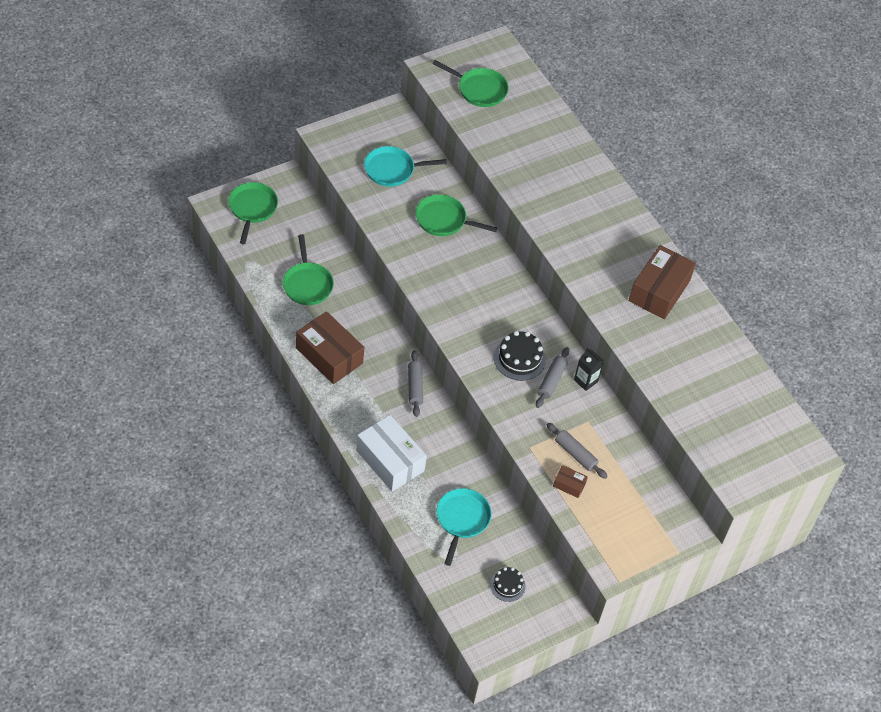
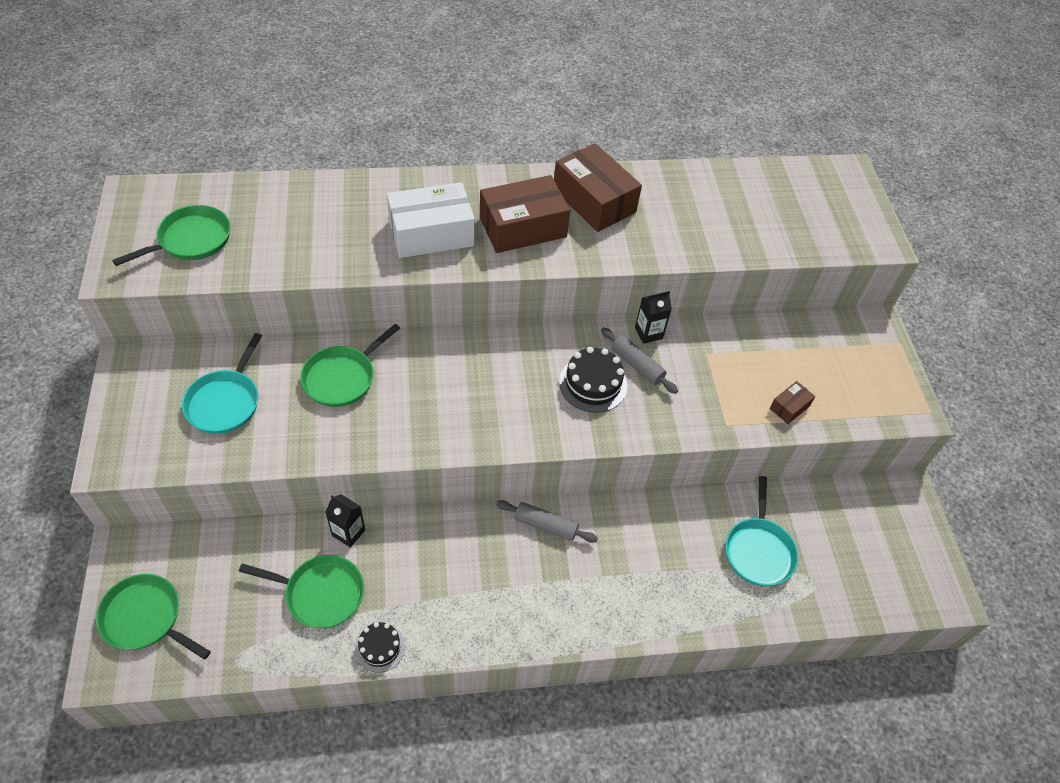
camera: 65 degrees left, 0 degrees up
brown box [296,311,364,384] -> brown box moved to [480,175,570,253]
white box [356,415,427,492] -> white box moved to [387,182,475,258]
turquoise pan [437,488,492,566] -> turquoise pan turned 120 degrees counterclockwise [726,476,798,586]
black cake [490,567,525,602] -> black cake moved to [355,622,405,673]
grey rolling pin [547,423,608,479] -> none
none -> black carton [325,494,365,548]

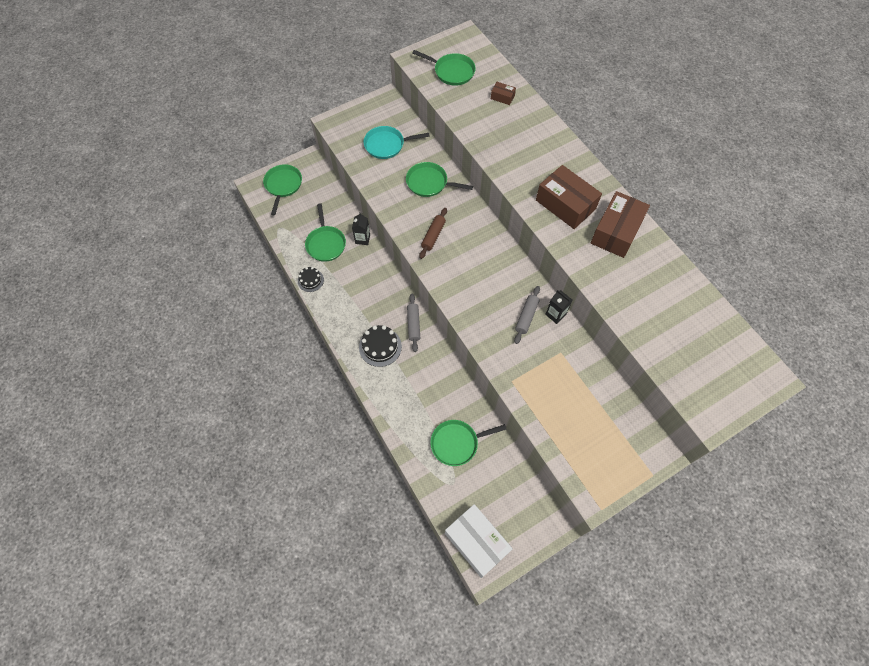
camera: 70 degrees right, 10 degrees up
white box [387,182,475,258] -> white box moved to [445,504,513,578]
black cake [559,347,627,413] -> black cake moved to [359,325,402,367]
turquoise pan [726,476,798,586] -> green pan [430,420,507,466]
brown box [770,381,815,424] -> brown box moved to [491,82,516,105]
none -> brown rolling pin [419,208,447,259]

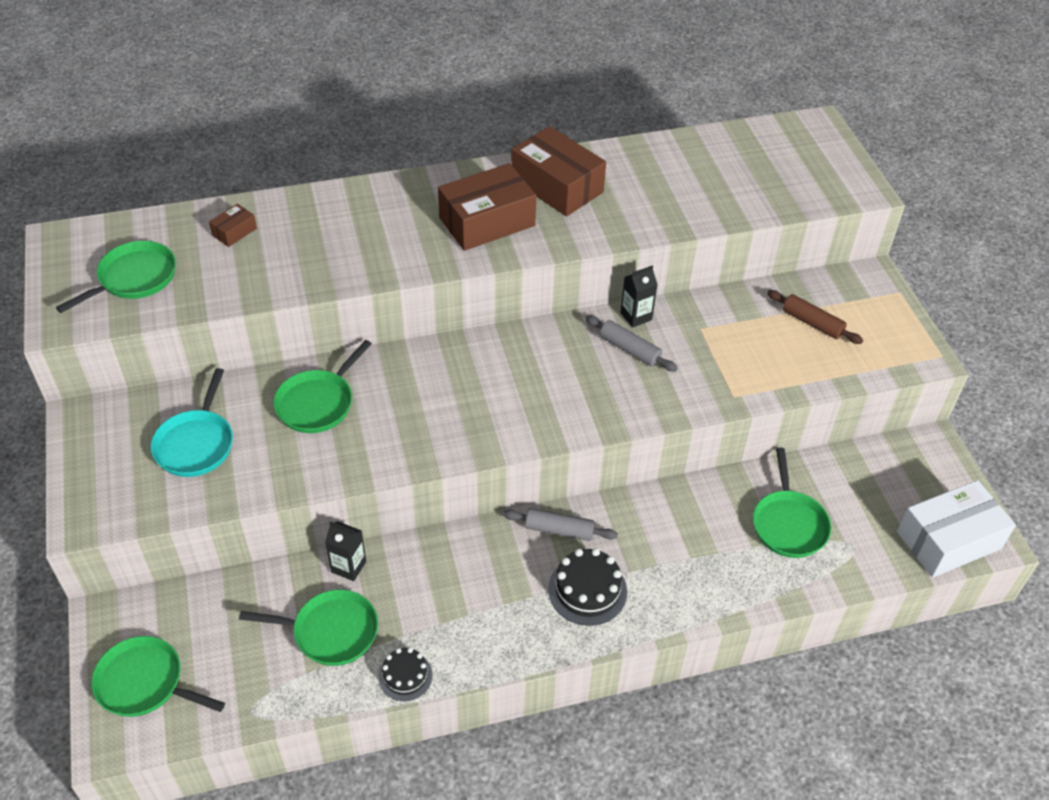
camera: 75 degrees left, 15 degrees down
brown rolling pin [419,208,447,259] -> brown rolling pin moved to [767,290,863,344]

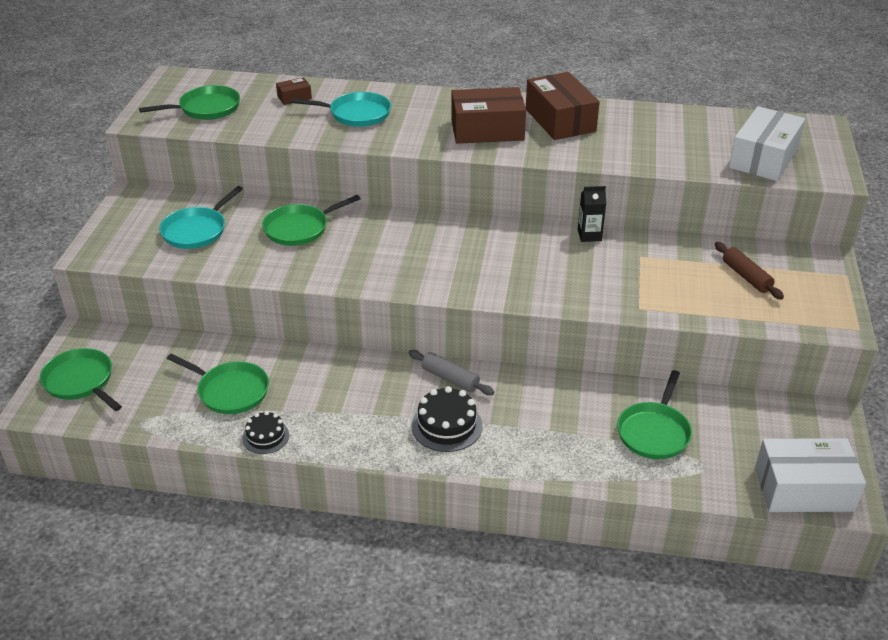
camera: 25 degrees right, 10 degrees down
black carton [325,521,366,581] -> none
grey rolling pin [586,316,678,372] -> none
none -> turquoise pan [291,92,391,127]
none -> white box [729,106,805,181]

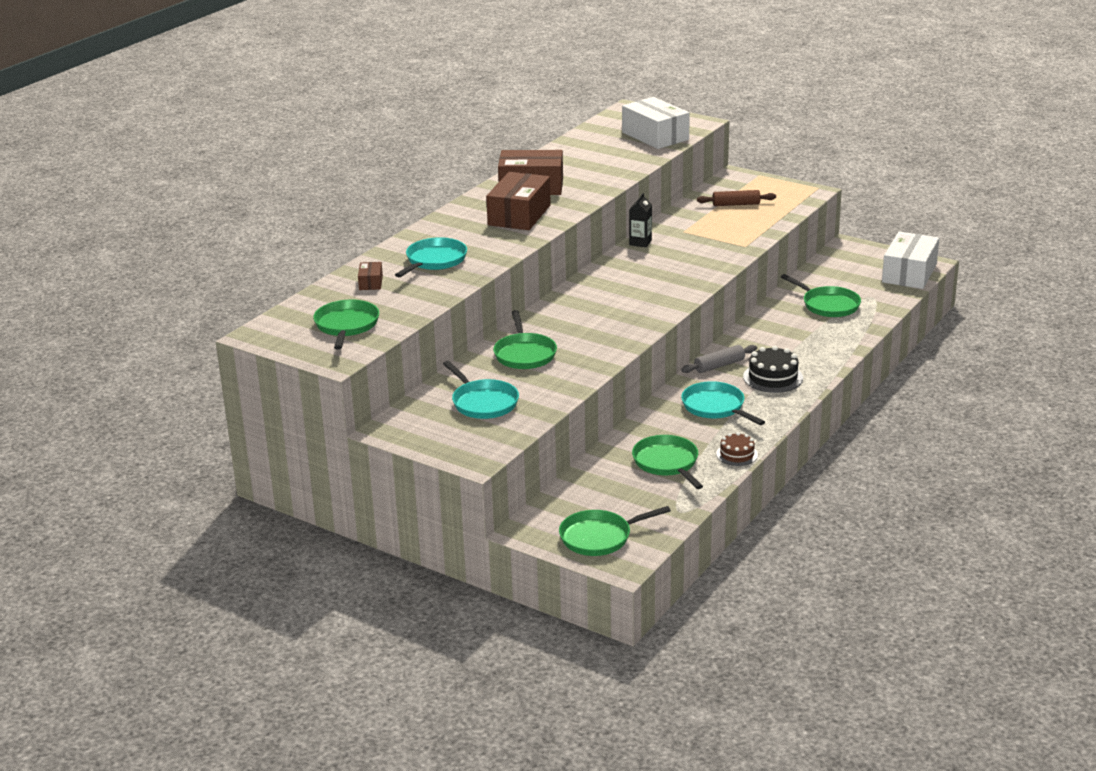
camera: 65 degrees left, 10 degrees down
green pan [167,354,269,414] -> green pan turned 75 degrees counterclockwise [632,435,703,489]
black cake [242,411,289,454] -> brown cake [716,432,758,466]
none -> turquoise pan [681,381,765,425]

